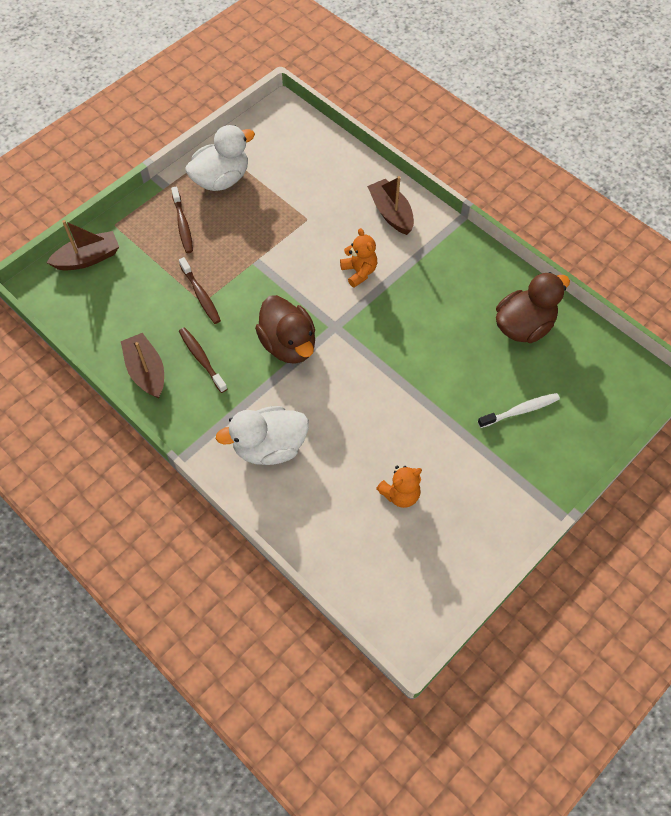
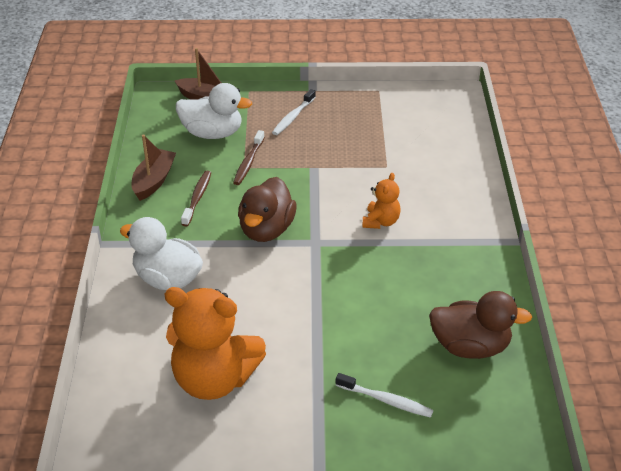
camera: 45 degrees right, 20 degrees down
brown toothbrush [171,187,193,253] -> white toothbrush [272,89,316,135]
white duck [185,125,255,191] -> white duck moved to [176,83,252,139]
brown boat [367,176,414,235] -> none
orange teddy bear [376,466,422,508] -> orange teddy bear [164,287,266,400], size x2.06

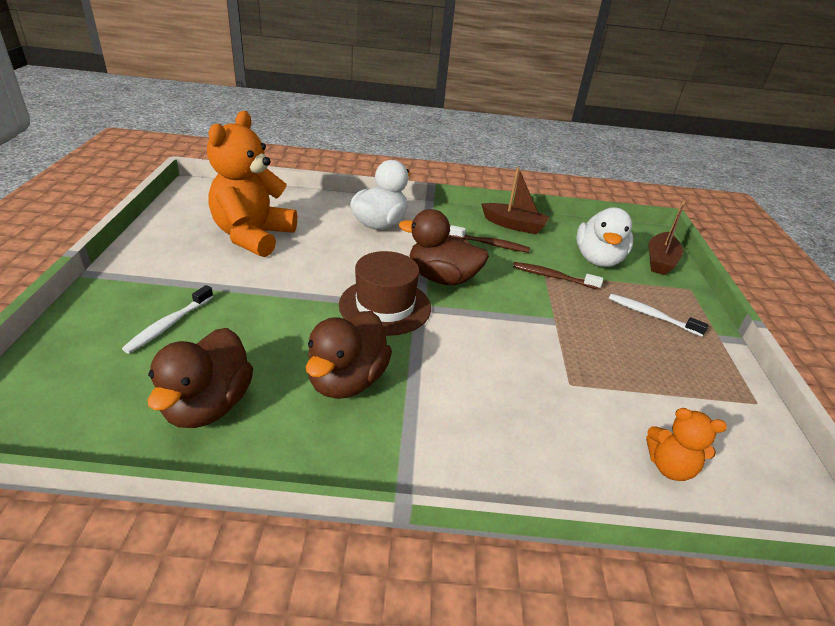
camera: 90 degrees right, 5 degrees down
orange teddy bear [362,173,401,229] -> orange teddy bear moved to [646,408,727,481]
none -> brown duck [306,311,392,399]
none -> brown hat [339,251,431,336]

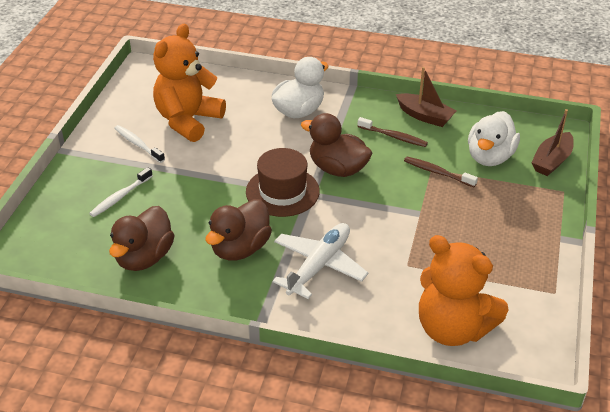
camera: 15 degrees right, 5 degrees up
white toothbrush [609,294,708,337] -> white toothbrush moved to [114,125,165,163]
orange teddy bear [646,408,727,481] -> orange teddy bear [419,235,508,346], size x2.06
none -> white plane [273,223,368,299]

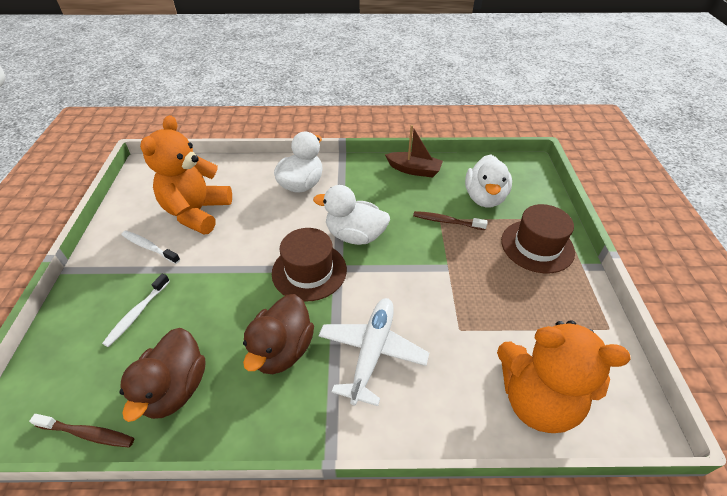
camera: 15 degrees left, 5 degrees up
brown duck [301,113,372,177] -> white duck [313,185,390,245]
brown toothbrush [358,117,428,147] -> brown toothbrush moved to [29,414,134,447]
brown boat [531,109,574,176] -> none
none -> brown hat [501,204,575,273]

